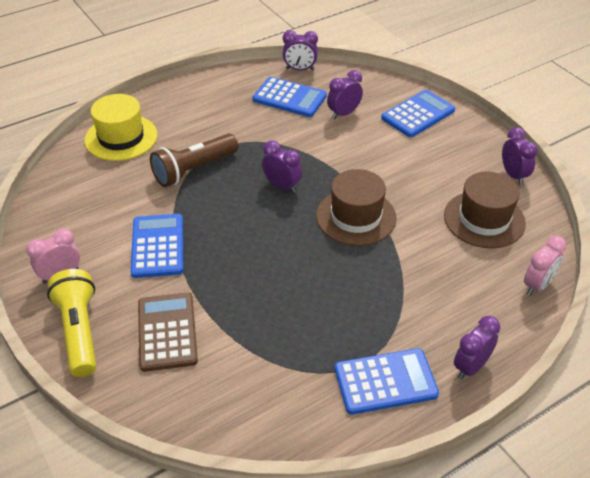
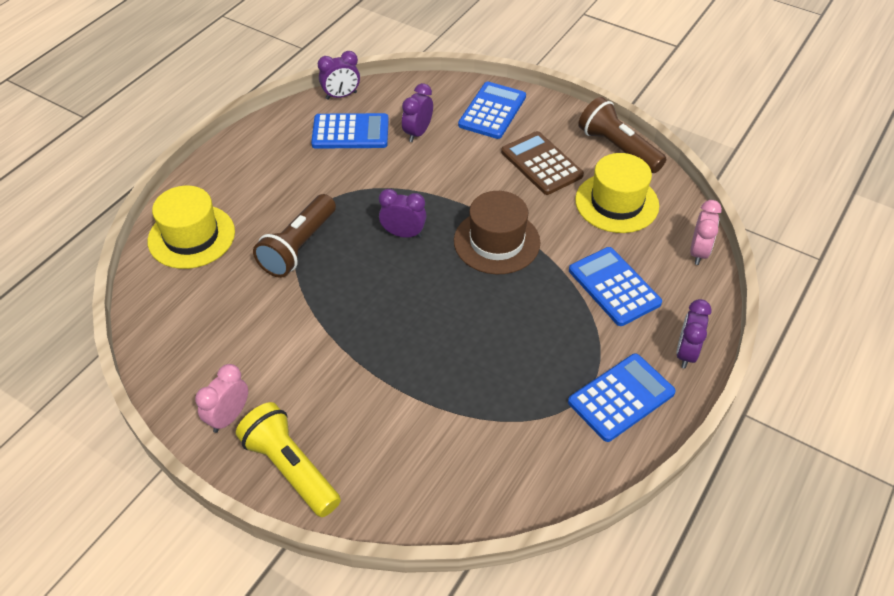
camera: 25 degrees left, 5 degrees up
blue calculator [131,214,183,278] -> blue calculator moved to [569,247,662,326]
brown calculator [138,293,198,372] -> brown calculator moved to [501,131,584,195]
brown hat [444,171,526,248] -> yellow hat [575,153,659,233]
purple clock [502,127,538,185] -> brown flashlight [578,97,666,173]

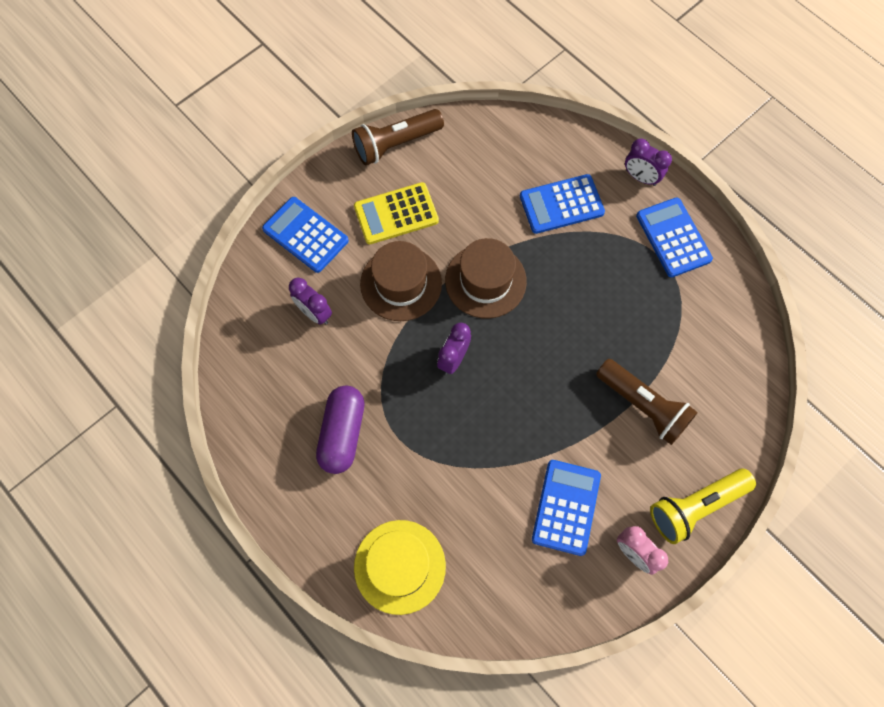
camera: 75 degrees left, 20 degrees up
brown flashlight [253,194,336,278] -> brown flashlight moved to [596,359,698,445]
blue calculator [311,113,389,149] -> blue calculator moved to [532,460,601,556]
purple clock [318,51,360,100] -> none
brown calculator [501,131,584,195] -> yellow calculator [354,182,439,244]
yellow hat [575,153,659,233] -> none
pink clock [690,200,722,265] -> none
none -> purple capsule [316,385,364,474]
none -> brown hat [360,241,442,321]

